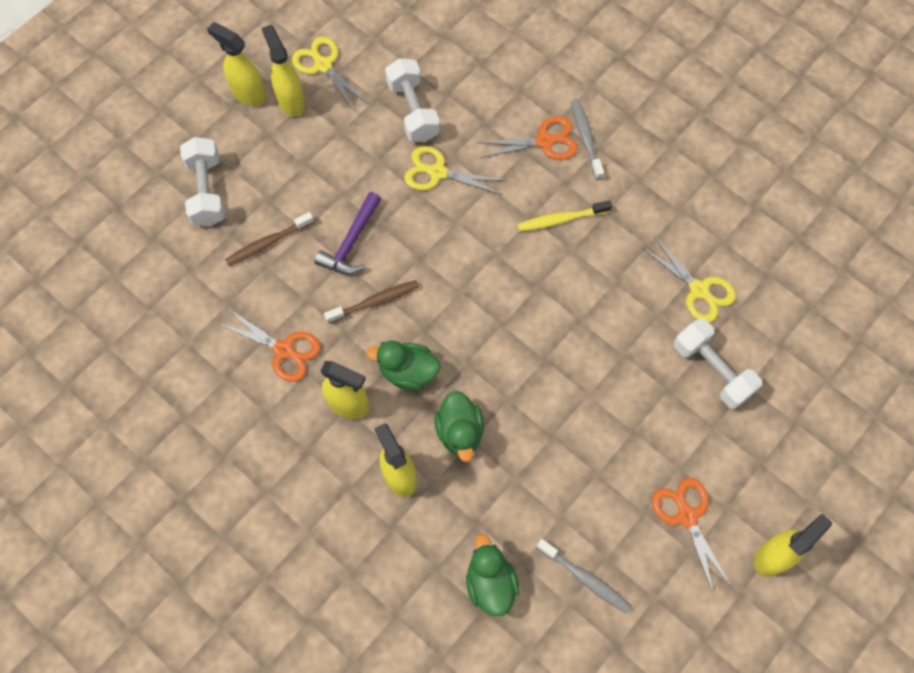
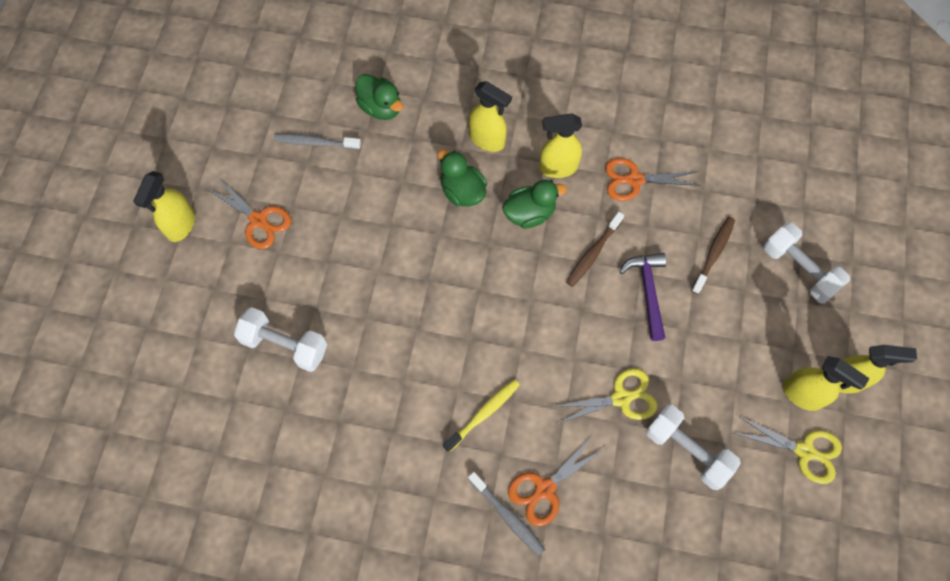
camera: 150 degrees right, 0 degrees up
yellow scissors [641,236,736,322] -> none

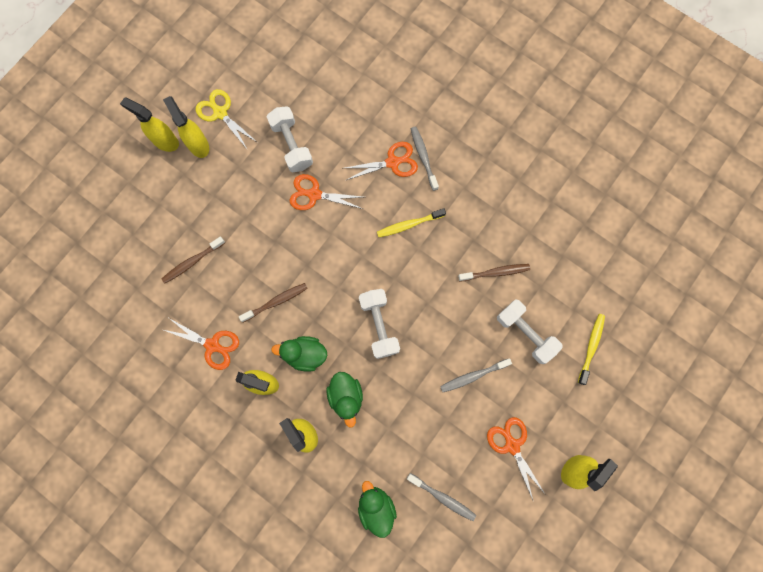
camera: 155 degrees left, 10 degrees up
yellow scissors [552,368,658,424] -> orange scissors [289,174,363,210]
purple hammer [619,253,666,341] -> none
white dumbbell [763,222,850,304] -> white dumbbell moved to [359,289,400,359]
none -> grey toothbrush [440,358,512,392]
none -> brown toothbrush [458,264,530,281]
none -> yellow toothbrush [578,314,605,385]

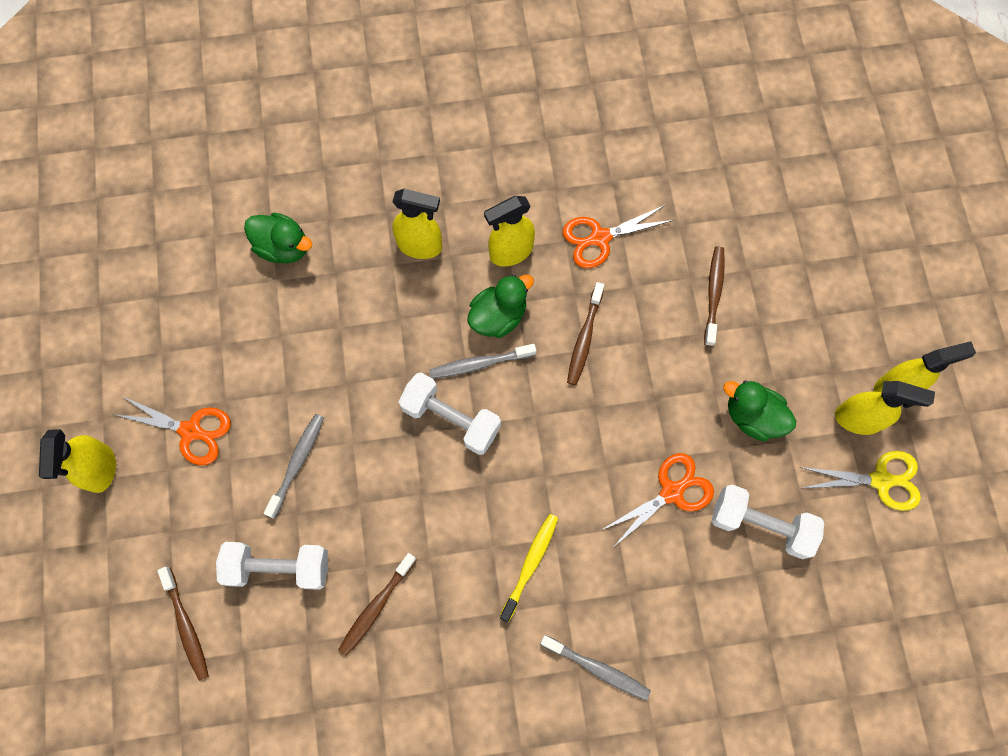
camera: 135 degrees right, 5 degrees down
green duck [326,372,363,428] -> green duck moved to [723,380,796,441]
orange scissors [345,142,418,180] -> none
grey toothbrush [407,473,476,521] -> grey toothbrush moved to [429,344,536,379]
yellow toothbrush [578,314,605,385] -> brown toothbrush [157,567,209,681]

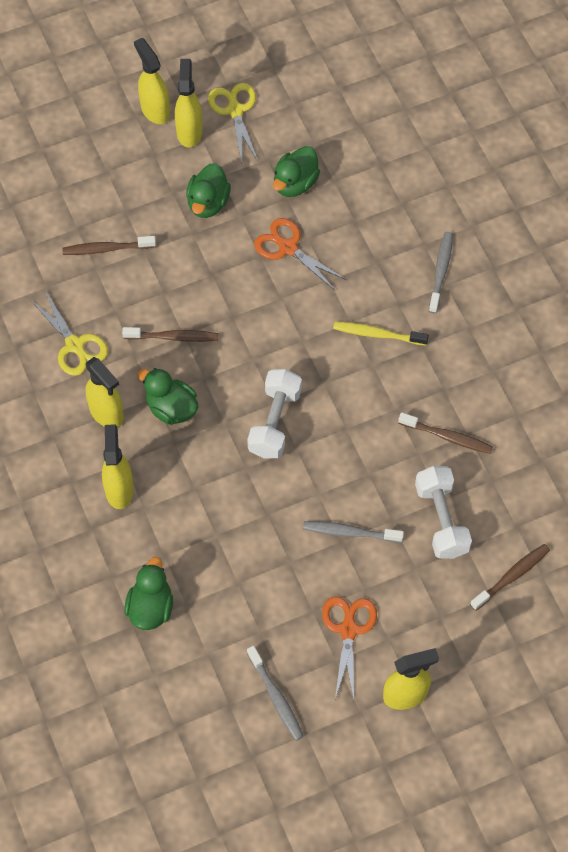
camera: 105 degrees left, 10 degrees down
grey toothbrush [429,344,536,379] -> grey toothbrush moved to [247,646,304,741]
orange scissors [563,205,674,268] -> yellow scissors [30,291,108,376]
white dumbbell [712,484,824,559] -> green duck [273,146,320,197]

